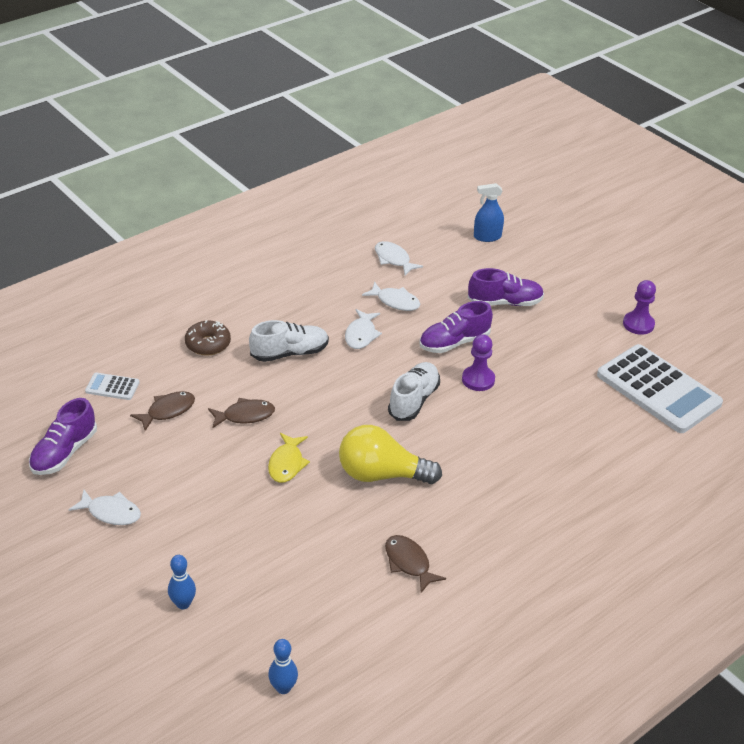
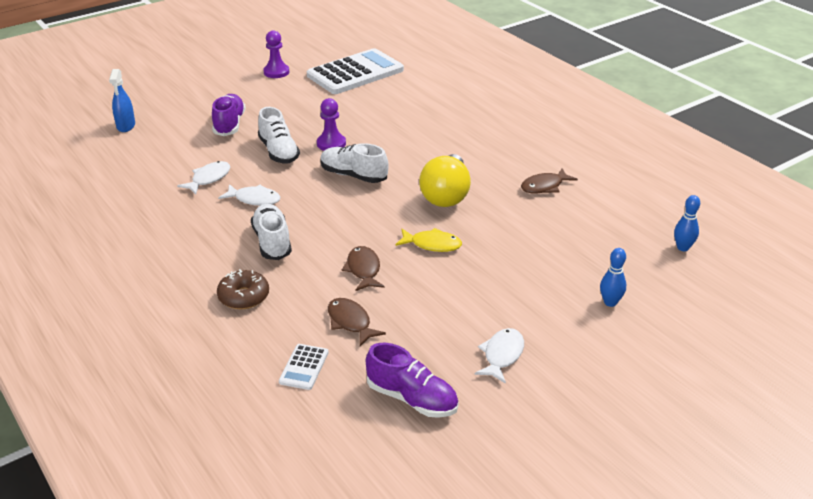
camera: 85 degrees left, 5 degrees down
white fish [375,241,423,275] -> none
purple shoe [419,301,493,353] -> white shoe [258,107,300,163]

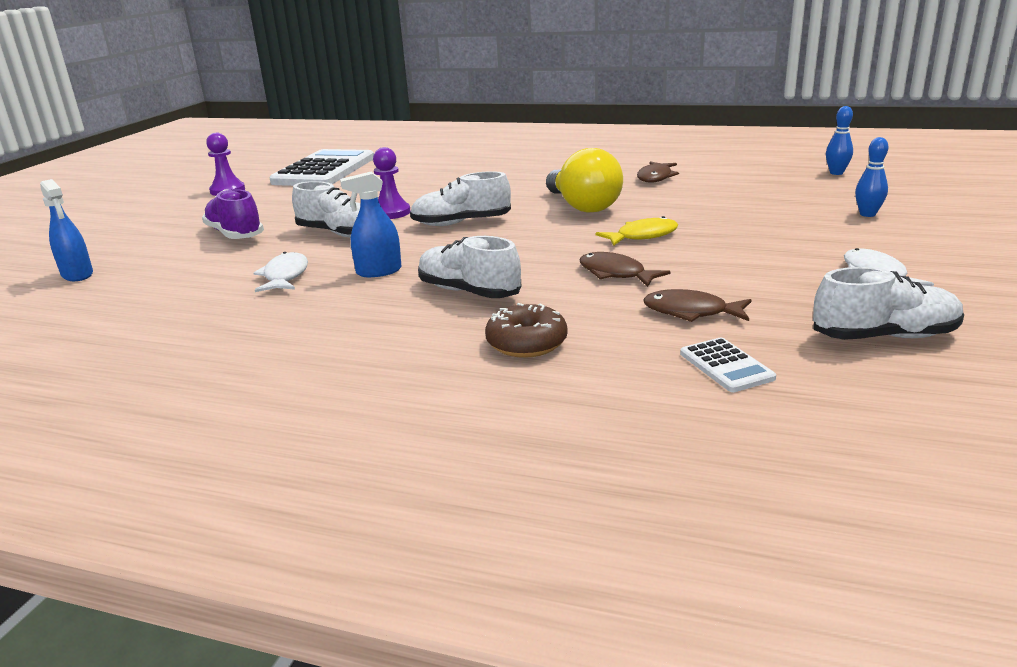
camera: 35 degrees left, 10 degrees down
white fish [218,184,280,206] -> blue spray bottle [340,172,402,277]
purple shoe [366,343,459,418] -> white shoe [813,267,964,340]

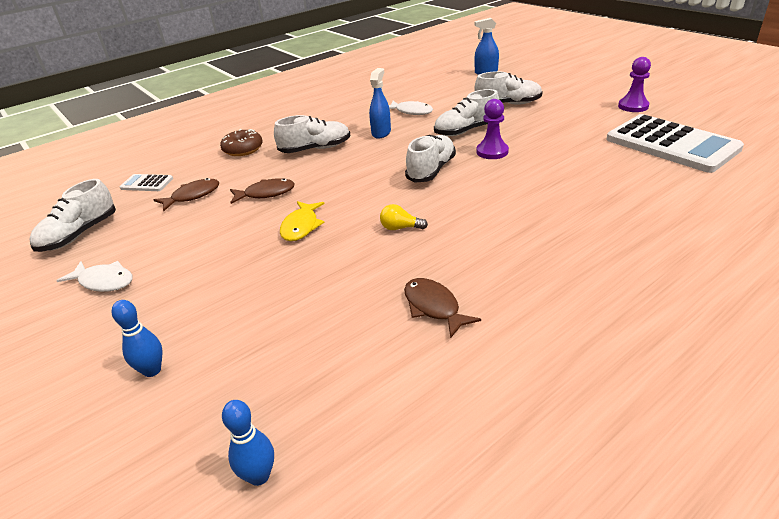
camera: 125 degrees right, 10 degrees up
purple shoe [202,189,264,239] -> white shoe [474,71,543,105]
yellow light bulb [546,148,623,212] -> yellow light bulb [380,204,428,230], size x0.43

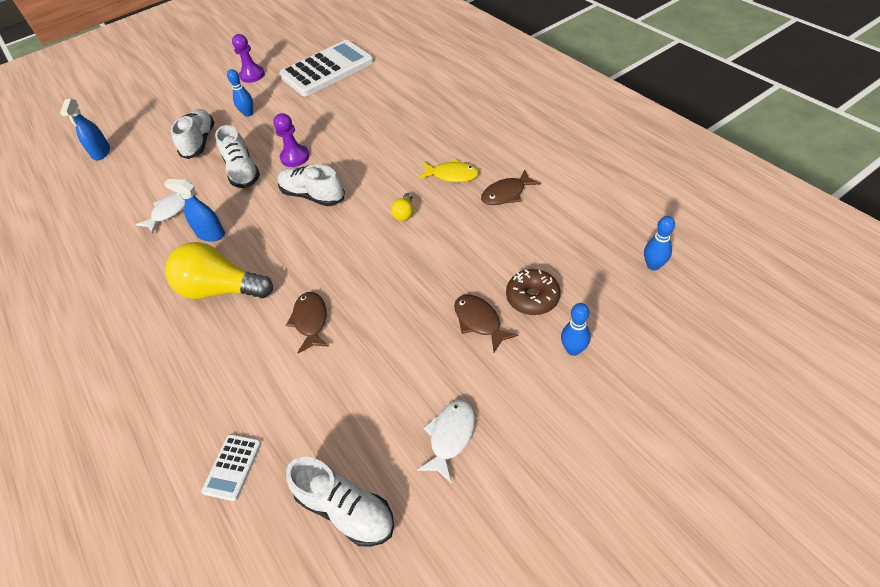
camera: 85 degrees left, 15 degrees up
brown fish [153,178,219,211] -> brown fish moved to [454,295,518,352]
brown donut [220,129,263,156] -> brown donut moved to [506,269,560,315]
white shoe [274,115,350,153] -> yellow light bulb [165,242,273,299]
yellow fish [280,201,324,241] -> yellow fish moved to [418,159,479,182]
none -> blue bowling pin [227,69,253,117]

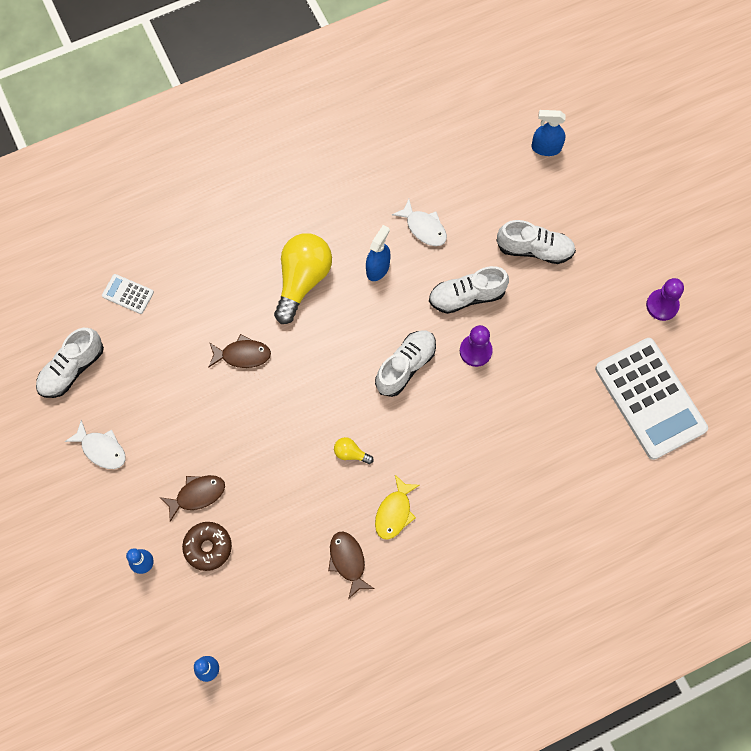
camera: 95 degrees right, 20 degrees up
blue bowling pin [227,69,253,117] -> none

